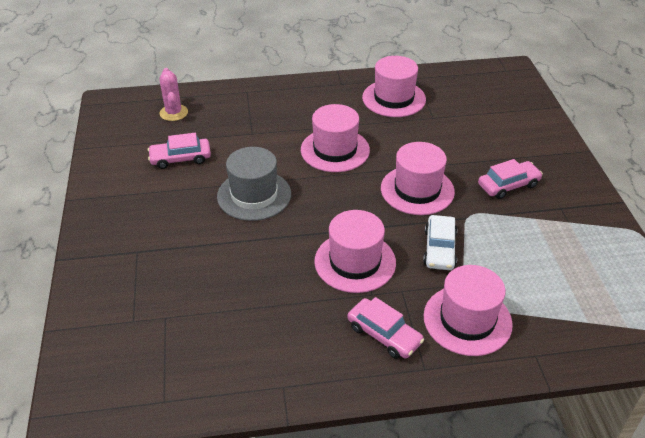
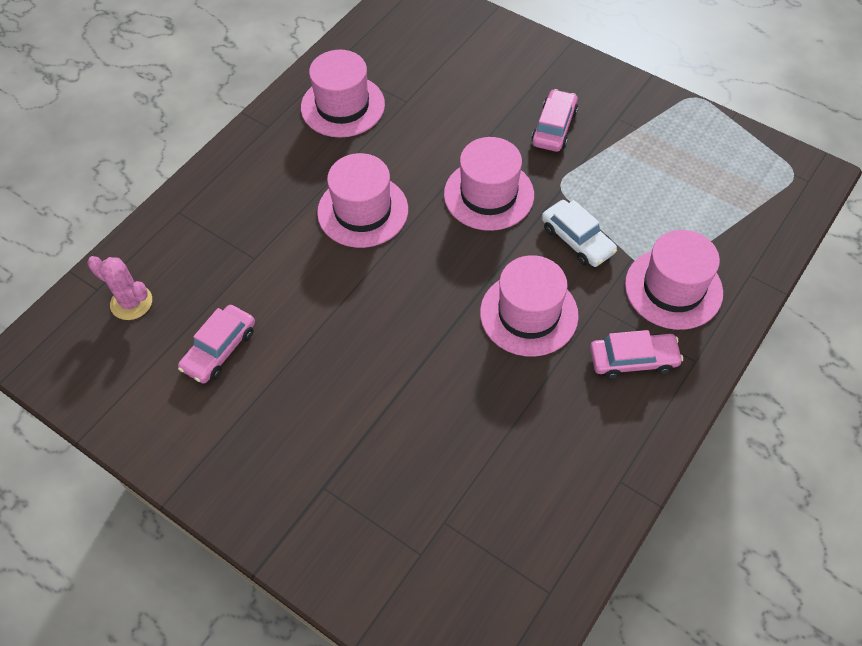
camera: 45 degrees left, 15 degrees up
grey hat [217,147,291,221] -> none

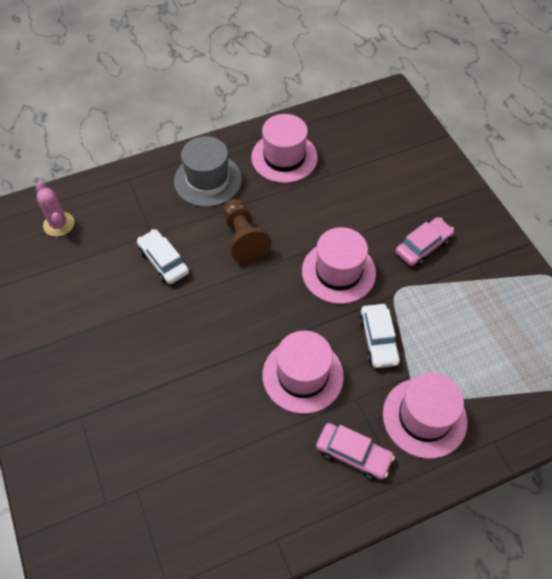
camera: 30 degrees right, 0 degrees up
pink car [178,305,255,384] -> none
pink hat [317,153,408,248] -> brown pawn [223,199,272,263]
none -> white car [137,229,189,284]
none -> grey hat [174,136,242,207]

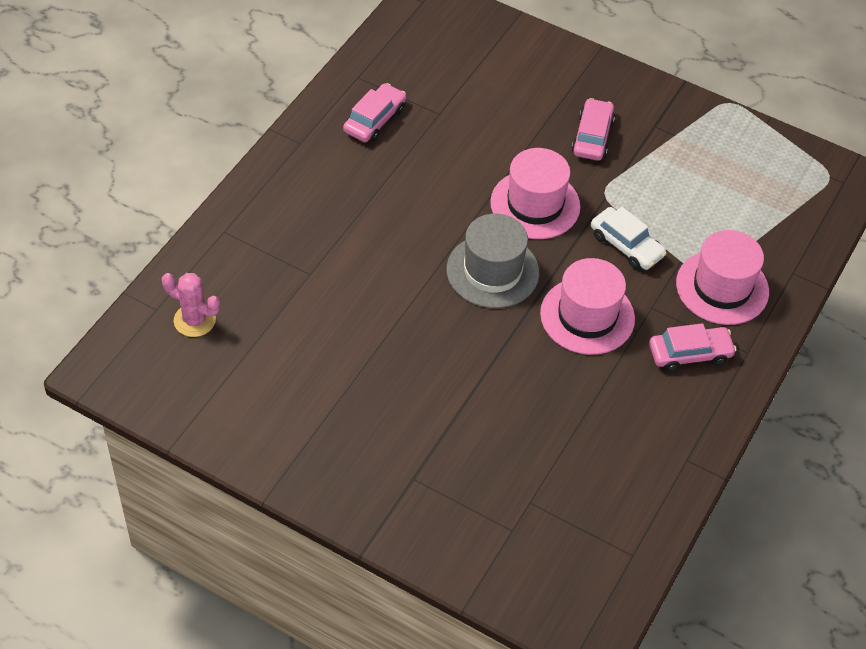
camera: 40 degrees left, 5 degrees down
white car [137,229,189,284] -> none
grey hat [174,136,242,207] -> grey hat moved to [446,214,539,308]
brown pawn [223,199,272,263] -> none
pink hat [251,114,318,183] -> pink car [343,83,406,142]

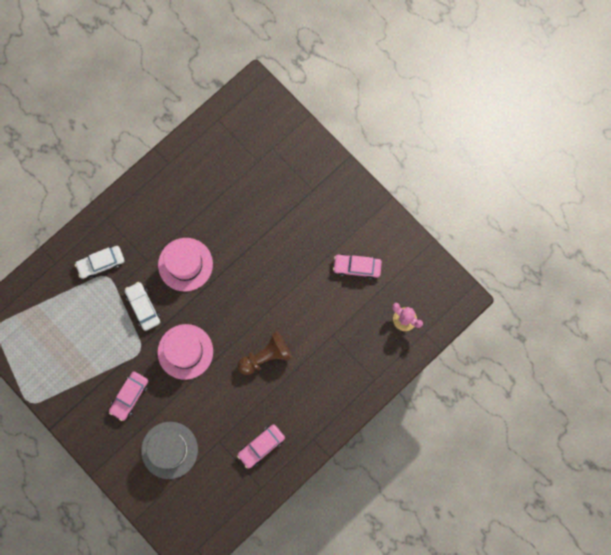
camera: 160 degrees left, 25 degrees up
grey hat [446,214,539,308] -> grey hat moved to [141,422,198,479]
pink car [649,323,737,371] -> pink car moved to [333,254,382,279]
pink hat [676,230,769,325] -> white car [75,246,125,279]
none -> brown pawn [238,331,292,375]

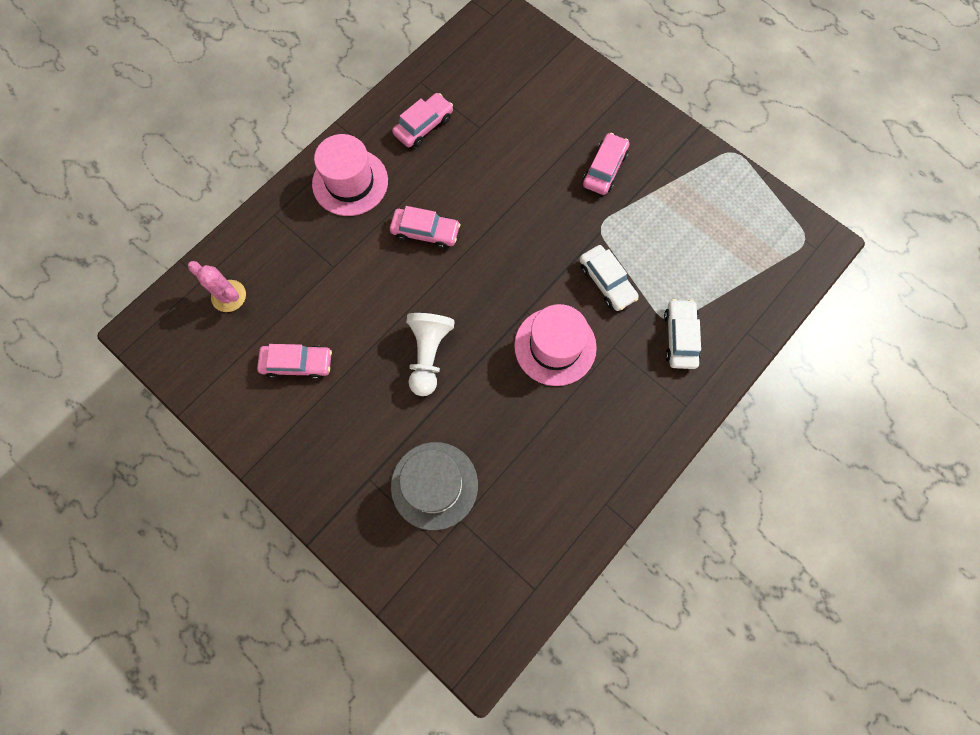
camera: 175 degrees right, 5 degrees down
white car [75,246,125,279] -> white car turned 60 degrees counterclockwise [664,299,701,369]
grey hat [141,422,198,479] -> grey hat moved to [391,442,478,530]
pink hat [157,324,213,380] -> pink hat moved to [312,134,388,216]
brown pawn [238,331,292,375] -> pink car [390,206,460,249]
none -> white pawn [406,313,455,396]

